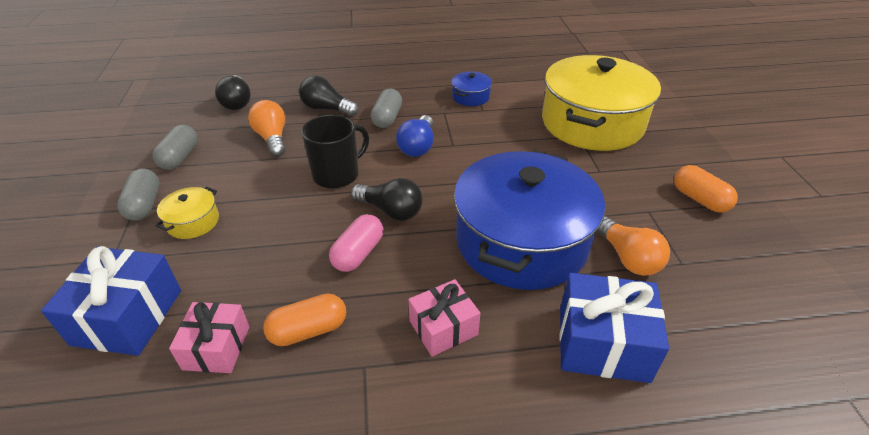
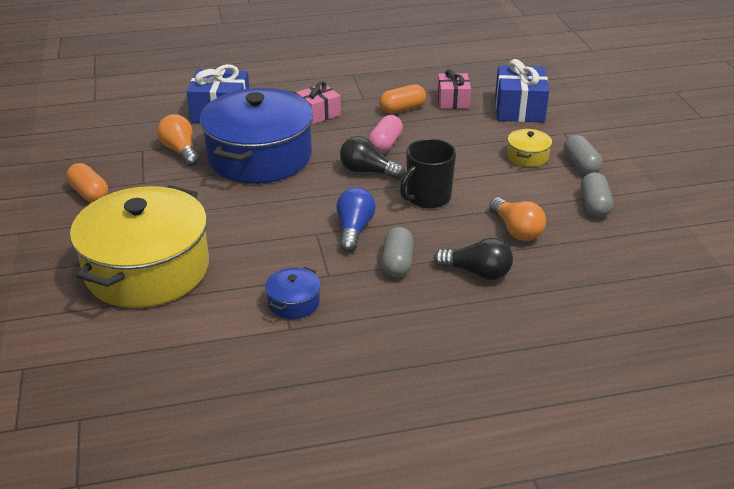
camera: 175 degrees right, 5 degrees down
black light bulb [215,75,251,110] -> none

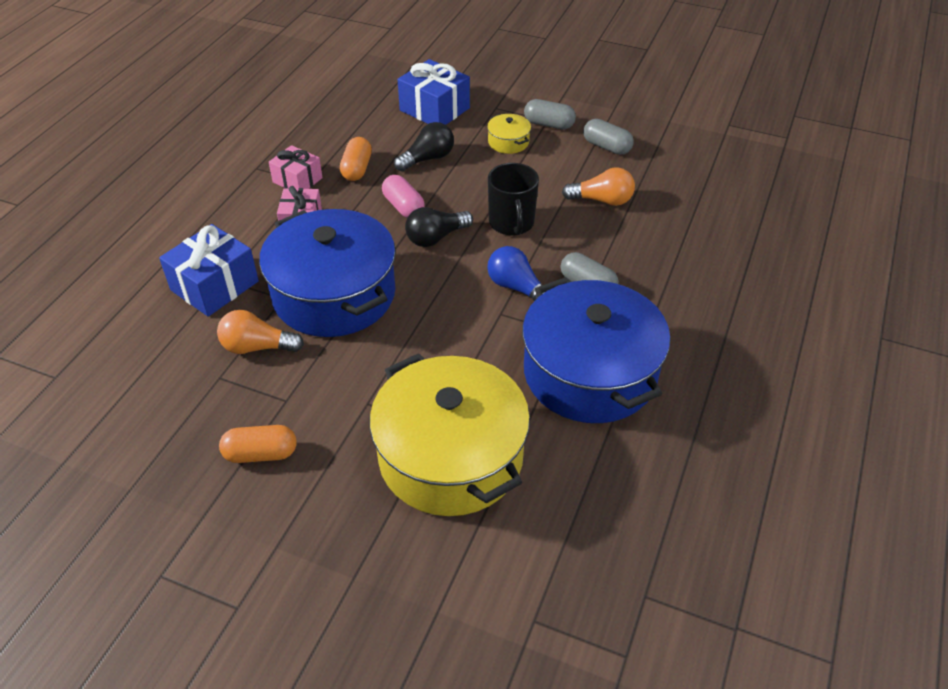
camera: 55 degrees left, 10 degrees up
blue pot [265,267,320,319] -> blue pot [522,277,671,423], size x2.49
black light bulb [434,238,513,280] -> black light bulb moved to [394,122,454,172]
pink gift [437,69,471,109] -> pink gift moved to [269,145,323,189]

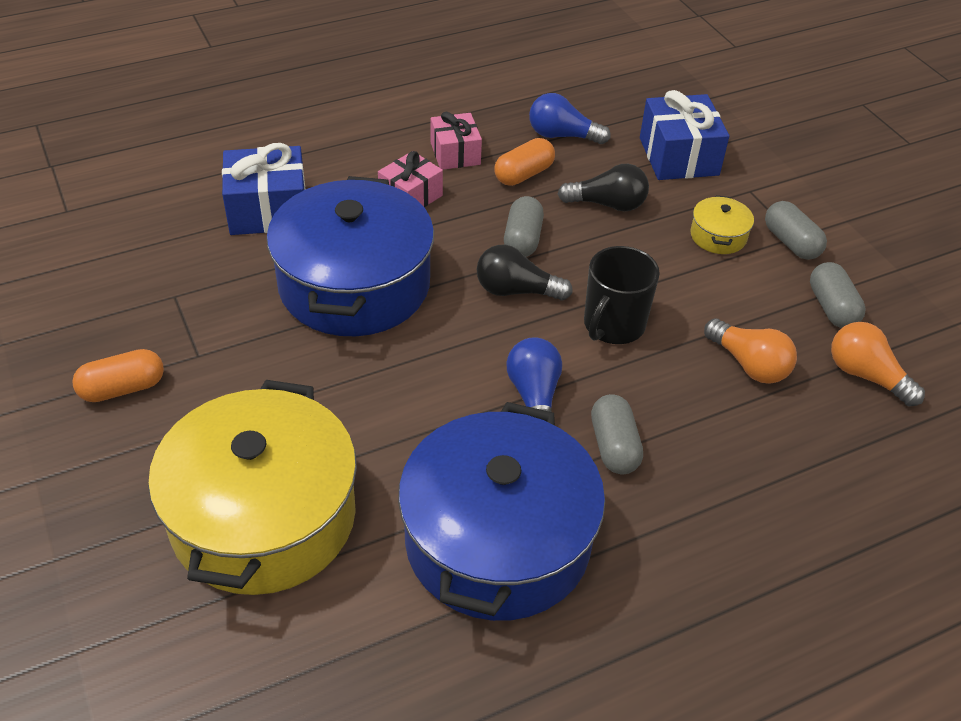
camera: 40 degrees right, 0 degrees up
orange light bulb [217,310,304,354] -> orange light bulb moved to [831,322,925,406]
orange capsule [219,425,297,463] -> orange capsule turned 60 degrees counterclockwise [72,349,164,402]
pink capsule [382,175,425,218] -> grey capsule [504,196,544,257]
none -> blue light bulb [529,93,611,144]

